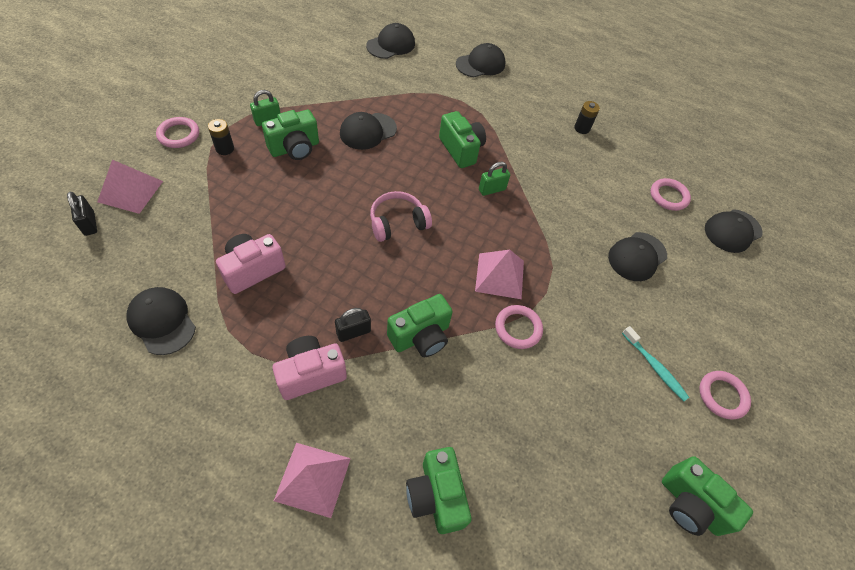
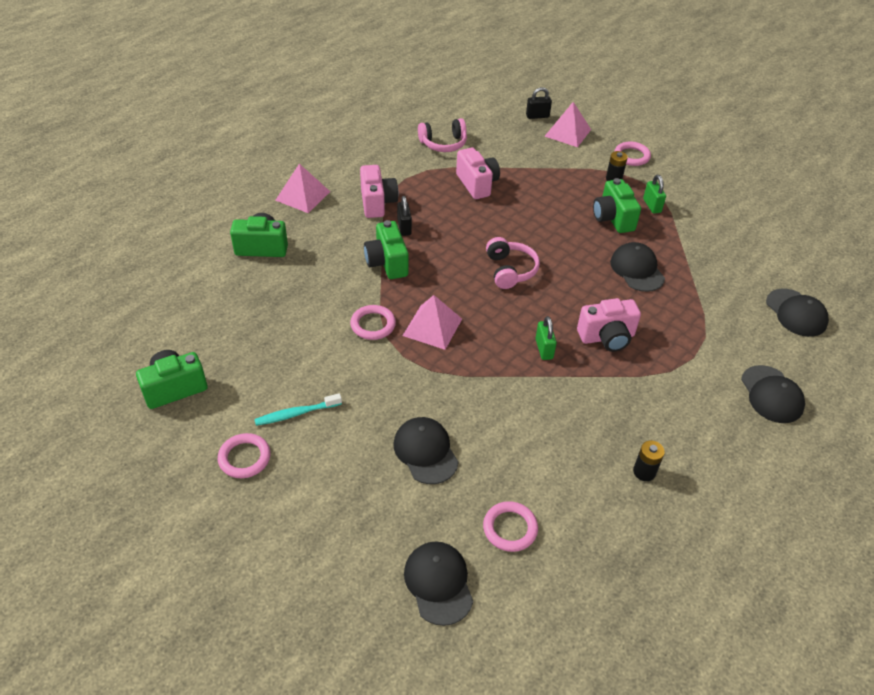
camera: 110 degrees right, 10 degrees down
black cap [126,287,196,355] -> pink headphones [418,118,467,152]
green camera [439,111,486,168] -> pink camera [577,298,641,352]

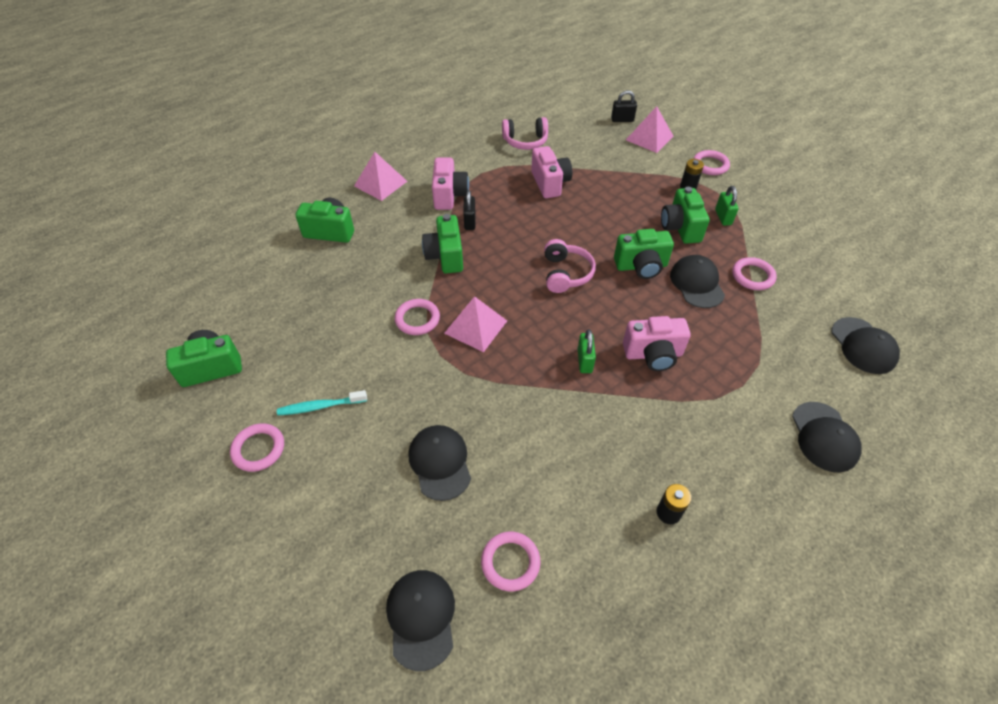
camera: 10 degrees right, 5 degrees up
none -> green camera [614,229,674,279]
none -> pink ring [732,257,777,290]

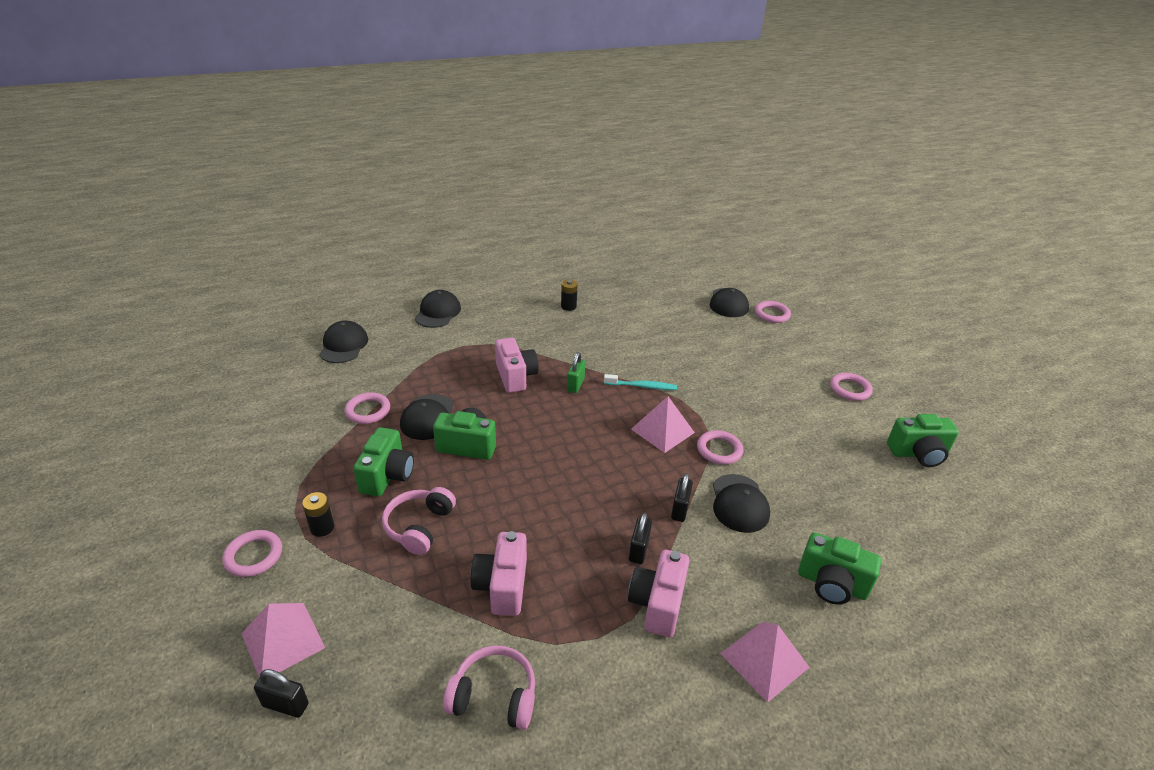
camera: 165 degrees left, 15 degrees down
turquoise toothbrush [277,390,367,415] -> turquoise toothbrush moved to [604,374,677,390]
black cap [408,425,471,501] -> black cap moved to [713,474,770,533]
green camera [422,214,463,273] -> black padlock [671,473,693,522]
pink ring [481,532,540,591] -> pink ring moved to [755,301,791,323]
pink headphones [544,239,596,293] -> pink headphones moved to [382,487,456,555]
pink camera [623,316,691,371] -> pink camera turned 60 degrees clockwise [495,338,539,393]
green padlock [715,186,739,226] -> none

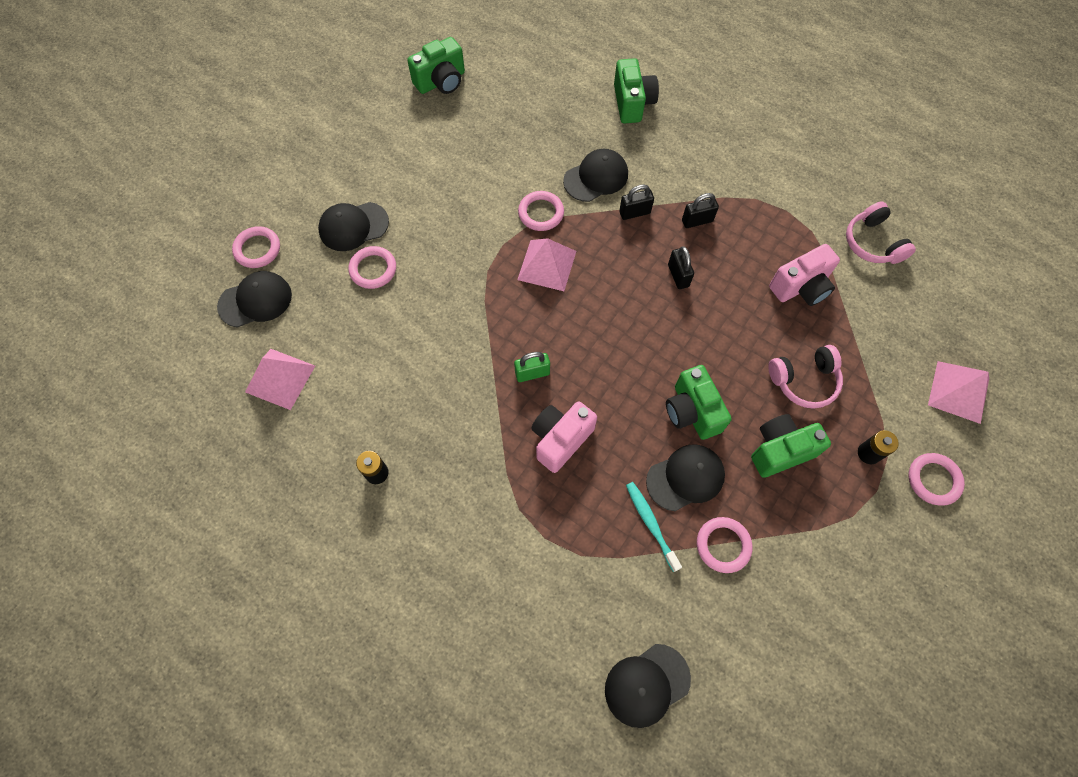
camera: 120 degrees left, 30 degrees up
black padlock [254,669,309,718] -> black padlock moved to [668,246,694,289]
black cap [415,290,461,328] -> black cap moved to [318,202,389,251]
turquoise toothbrush [604,374,677,390] -> turquoise toothbrush moved to [626,482,682,572]
pink camera [628,550,690,637] -> none
pink pyramid [720,622,810,703] -> pink pyramid moved to [245,349,315,410]
pink ring [830,373,873,401] -> pink ring moved to [348,246,396,289]
green camera [887,414,959,467] -> green camera turned 90 degrees clockwise [407,37,465,94]

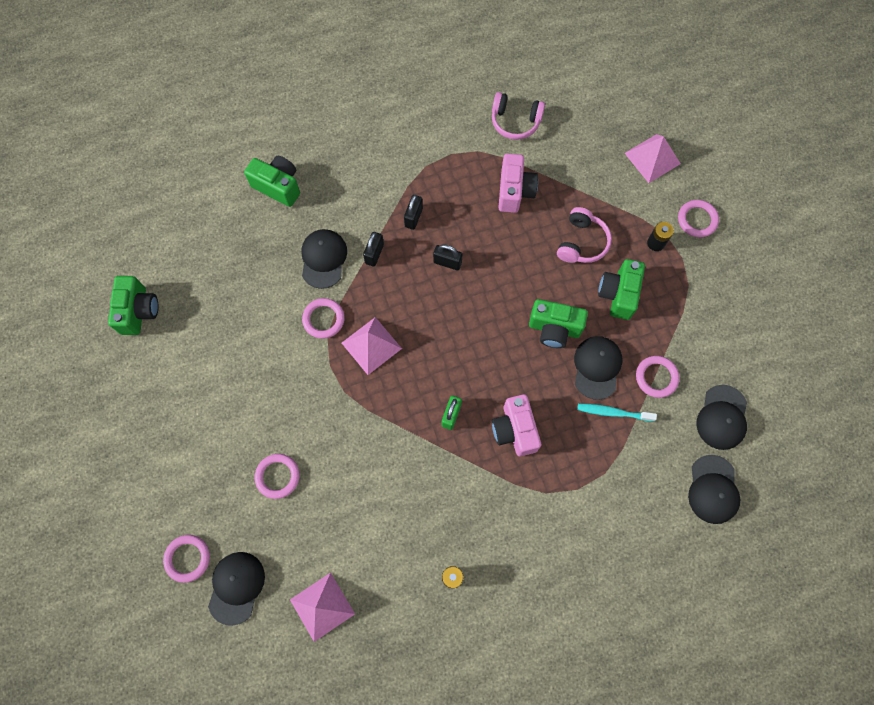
camera: 55 degrees left, 5 degrees up
black cap [318,202,389,251] -> black cap moved to [696,385,747,450]

